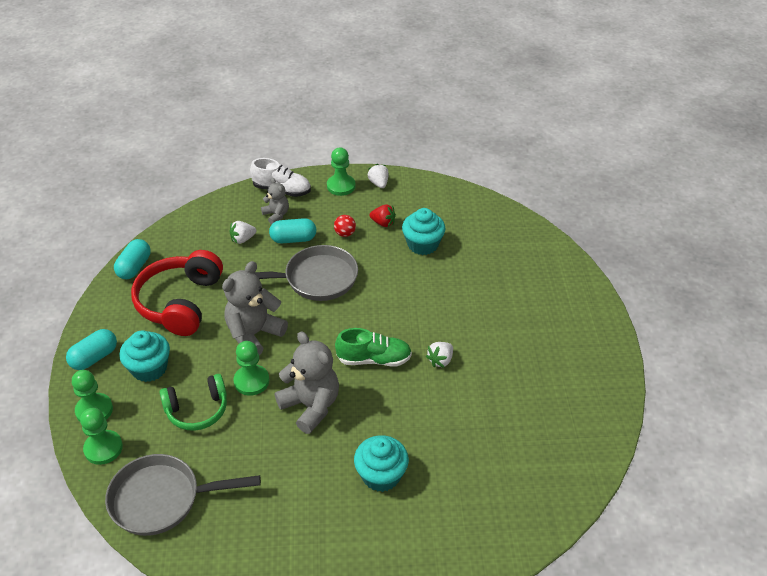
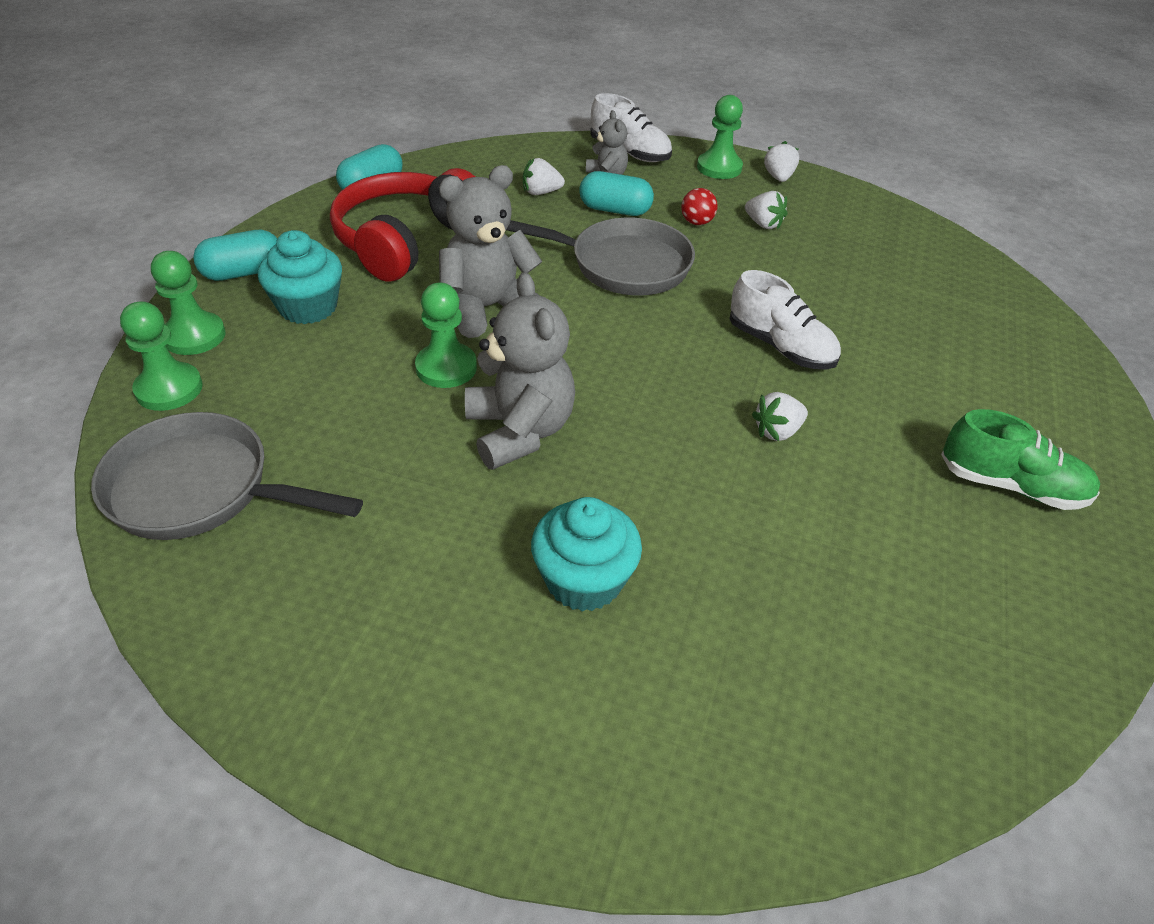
camera: 20 degrees right, 0 degrees up
green headphones [160,374,227,431] -> none
green shoe [335,328,412,366] -> green shoe moved to [941,409,1100,510]
red strawberry [369,204,396,227] -> white strawberry [745,191,787,229]
turquoise cupcake [402,208,446,255] -> none
none -> white shoe [729,270,841,370]

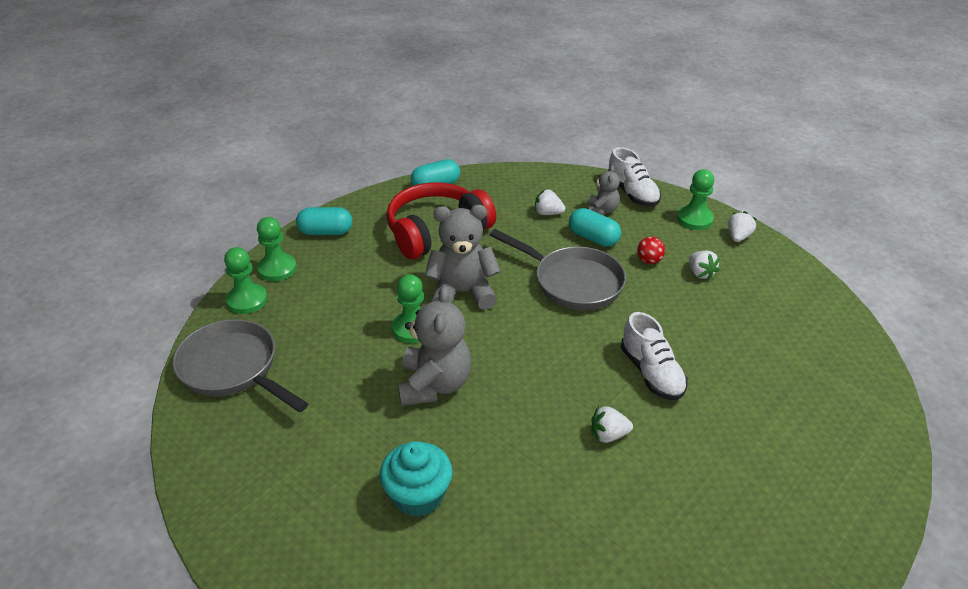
camera: 25 degrees right, 5 degrees down
turquoise cupcake [258,230,342,324] -> none
green shoe [941,409,1100,510] -> none

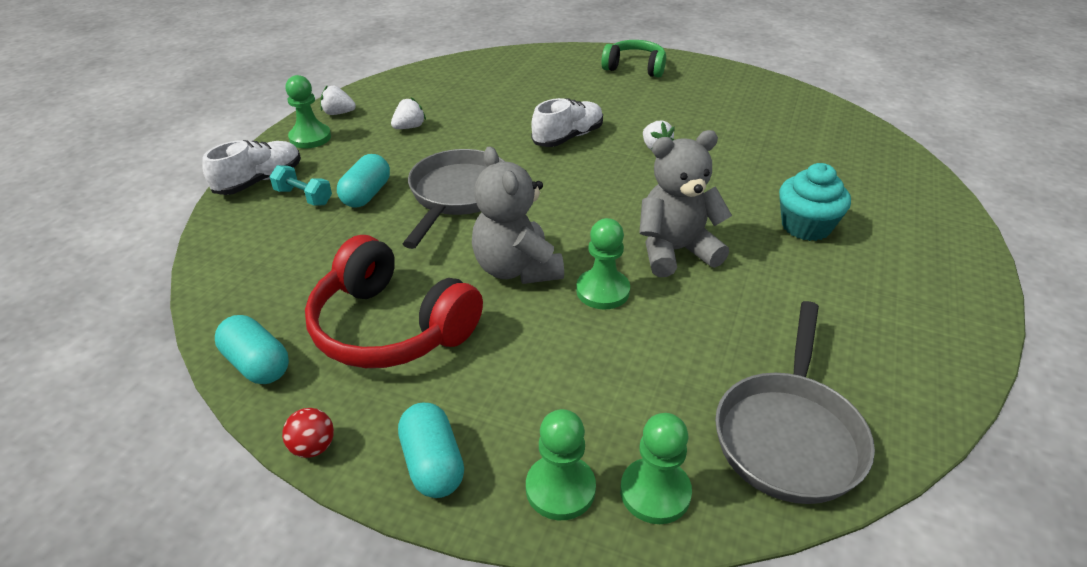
camera: 110 degrees left, 0 degrees up
white strawberry [535,189,565,215] -> none
grey teddy bear [587,165,620,215] -> turquoise dumbbell [270,165,332,206]
red ball [637,237,665,264] -> red ball moved to [282,408,334,458]
none -> green headphones [601,40,666,78]

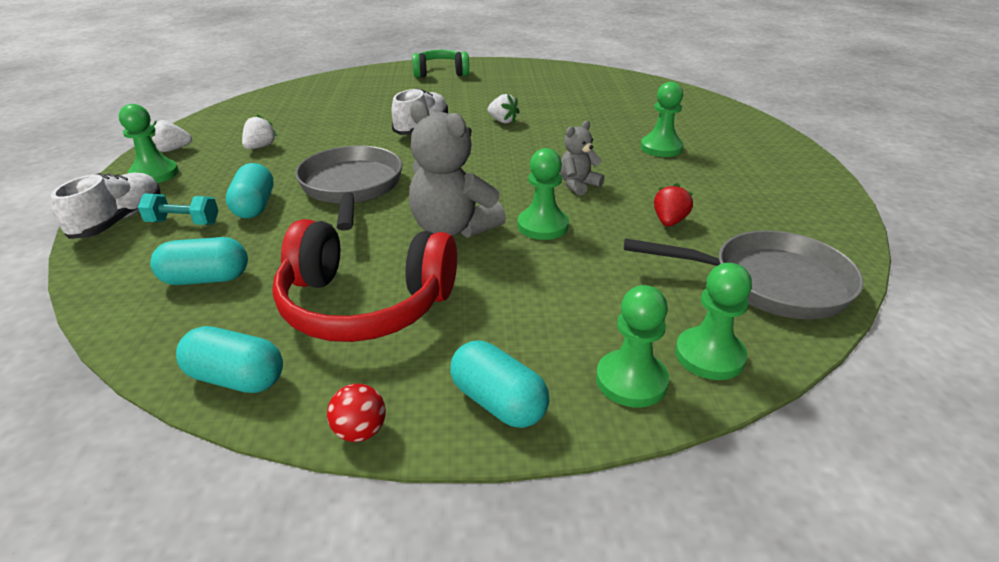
camera: 25 degrees left, 5 degrees down
grey teddy bear [639,130,732,277] -> grey teddy bear [560,121,604,196], size x0.55
grey pan [715,301,875,504] -> grey pan turned 75 degrees counterclockwise [624,230,864,319]
turquoise cupcake [779,163,851,241] -> green pawn [641,82,683,157]
none -> turquoise capsule [150,237,248,285]
none -> red strawberry [654,183,693,227]

